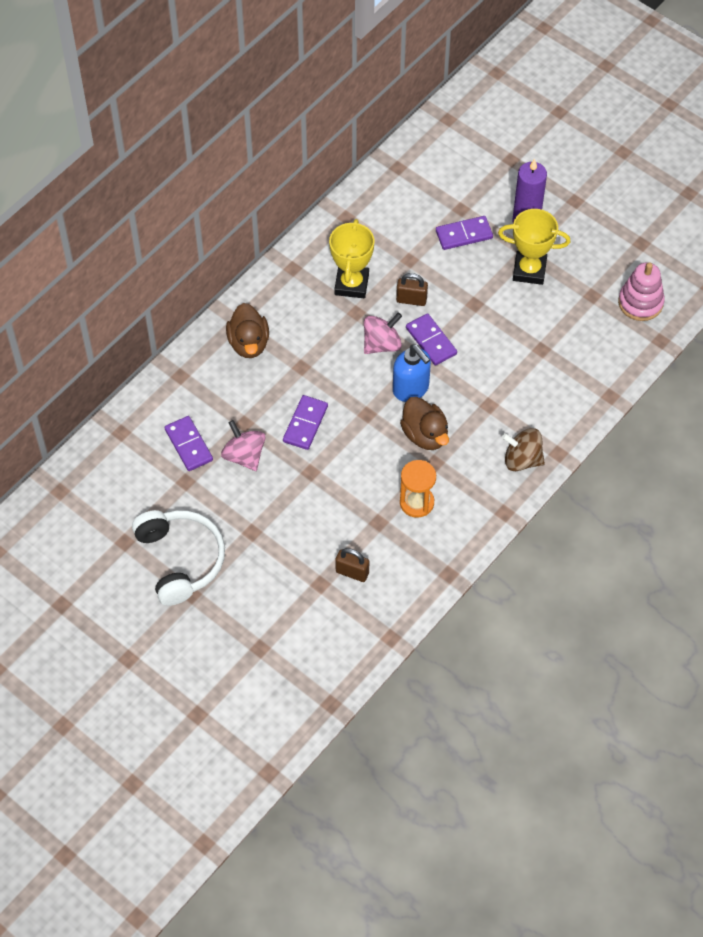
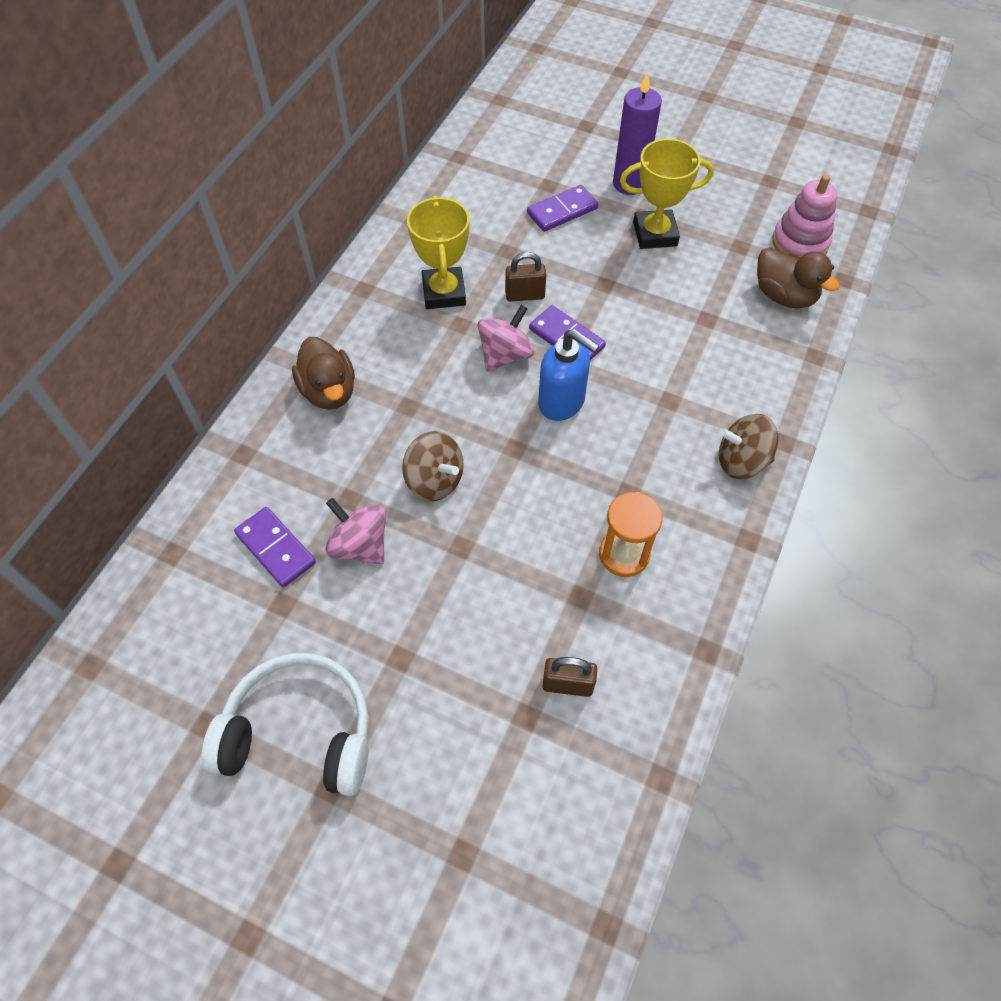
camera: 15 degrees left, 0 degrees up
white headphones [132,510,225,606] -> white headphones turned 45 degrees counterclockwise [201,653,369,796]
purple domino [283,395,328,450] -> brown spinning top [402,431,464,501]
brown duck [400,397,449,450] -> brown duck moved to [757,247,840,309]

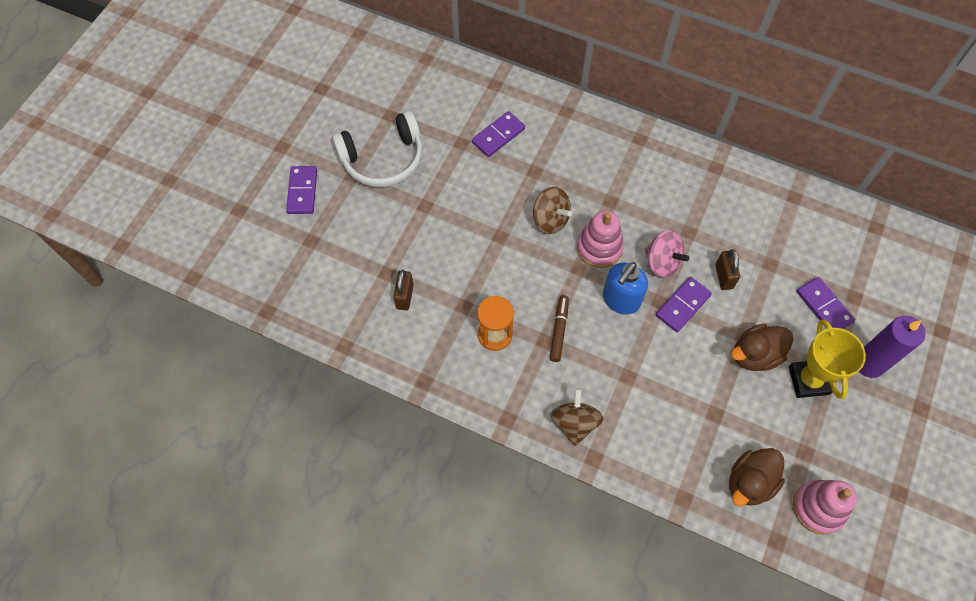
camera: 90 degrees right, 5 degrees up
white headphones [201,653,369,796] -> white headphones turned 60 degrees clockwise [332,111,423,187]
brown duck [292,337,355,410] -> brown duck moved to [731,324,793,371]
pink spinning top [325,498,386,564] -> none
brown spinning top [402,431,464,501] -> brown spinning top turned 90 degrees counterclockwise [533,187,572,234]
yellow trophy [407,196,469,309] -> none
none -> purple domino [286,166,317,214]
none -> brown marker [550,295,569,362]
none -> pink stacking toy [577,211,624,268]

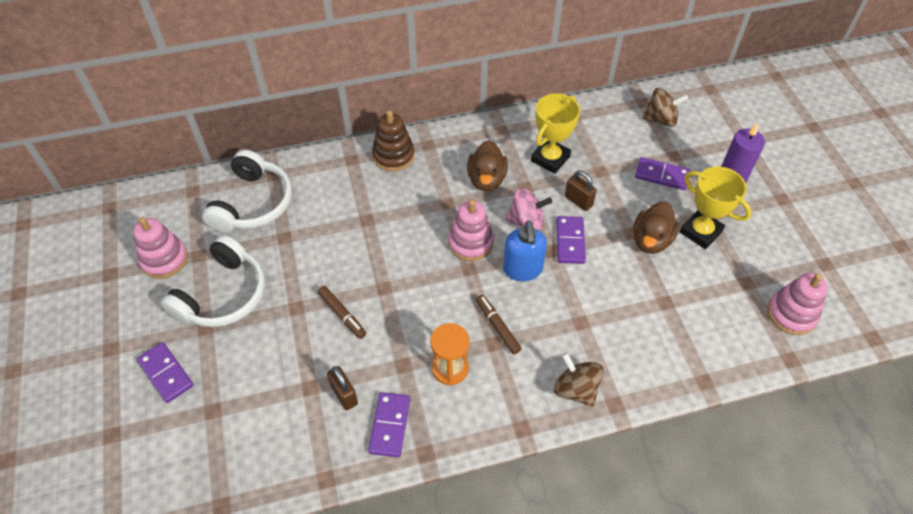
camera: 40 degrees left, 10 degrees down
purple domino [472,111,525,157] -> purple domino moved to [368,392,410,457]
brown spinning top [533,187,572,234] -> brown spinning top moved to [642,88,689,127]
brown duck [729,448,785,506] -> brown duck moved to [467,140,508,191]
none -> pink stacking toy [133,217,188,279]
none -> white headphones [202,150,292,233]
none -> brown marker [317,286,366,339]
none -> brown stacking toy [372,110,415,171]
none -> yellow trophy [531,93,580,174]

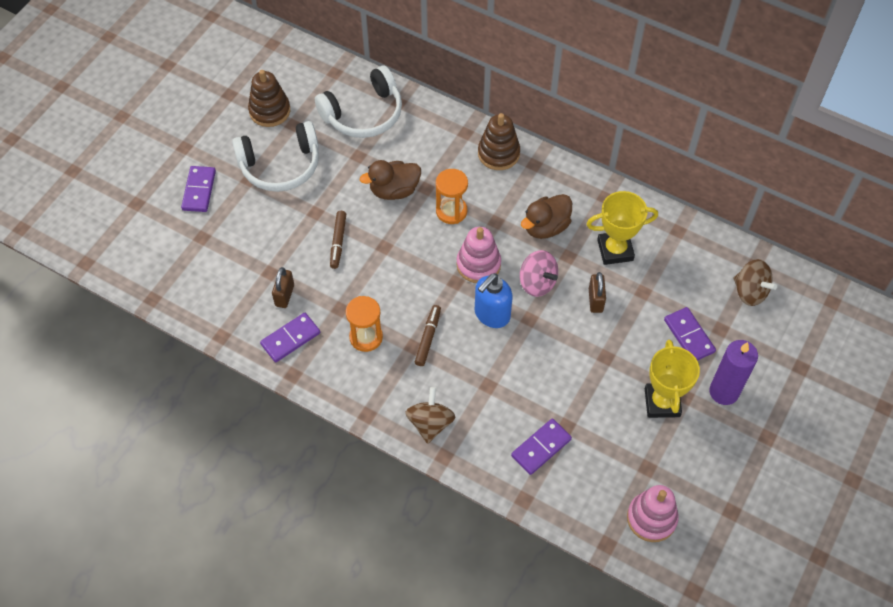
camera: 45 degrees right, 5 degrees up
pink stacking toy [133,217,188,279] -> brown stacking toy [248,70,290,127]
purple domino [556,216,586,264] -> purple domino moved to [511,418,572,475]
brown duck [633,202,679,254] -> brown duck moved to [360,160,421,200]
none -> orange hourglass [436,169,468,224]

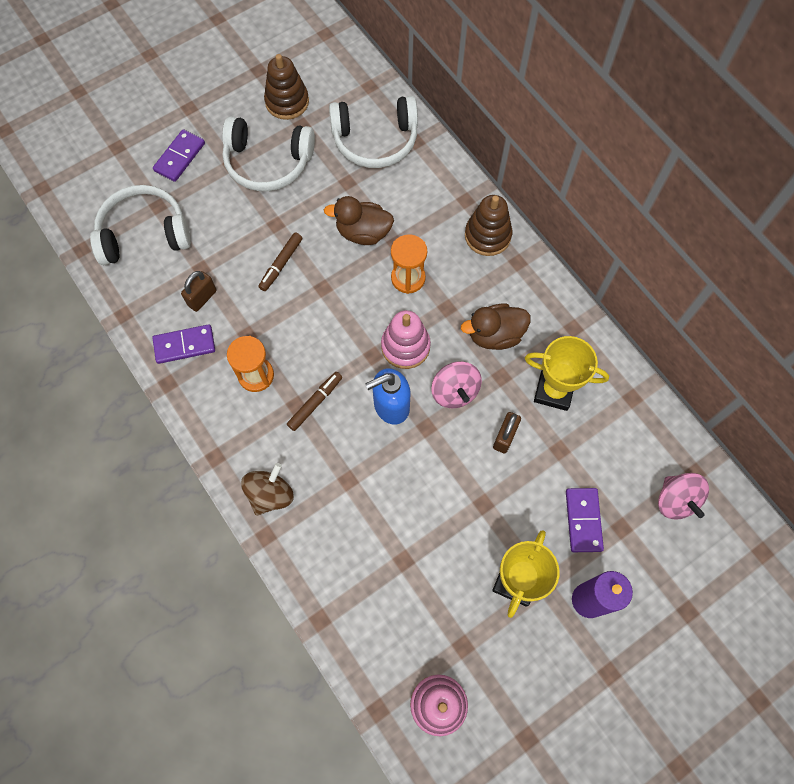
camera: 25 degrees right, 10 degrees up
purple domino [511,418,572,475] -> none
brown spinning top [733,259,777,306] -> pink spinning top [658,473,709,520]
none -> white headphones [90,185,191,265]

